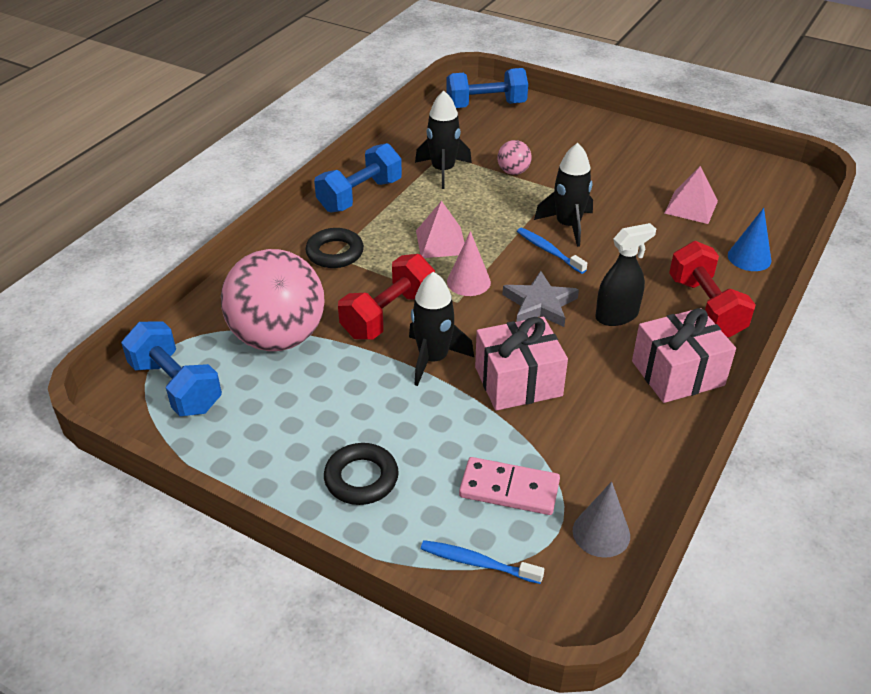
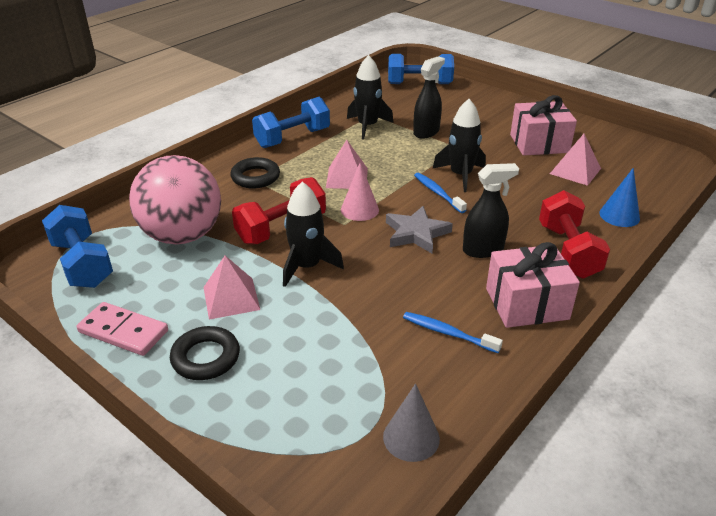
camera: 10 degrees right, 5 degrees down
blue toothbrush [421,540,544,584] -> blue toothbrush moved to [403,312,503,353]
pink domino [459,457,560,515] -> pink domino moved to [77,302,168,356]
pink gift [475,317,568,411] -> pink gift moved to [510,95,577,156]
pink ball [497,140,532,175] -> black spray bottle [413,56,445,139]
none -> pink pyramid [204,256,260,320]

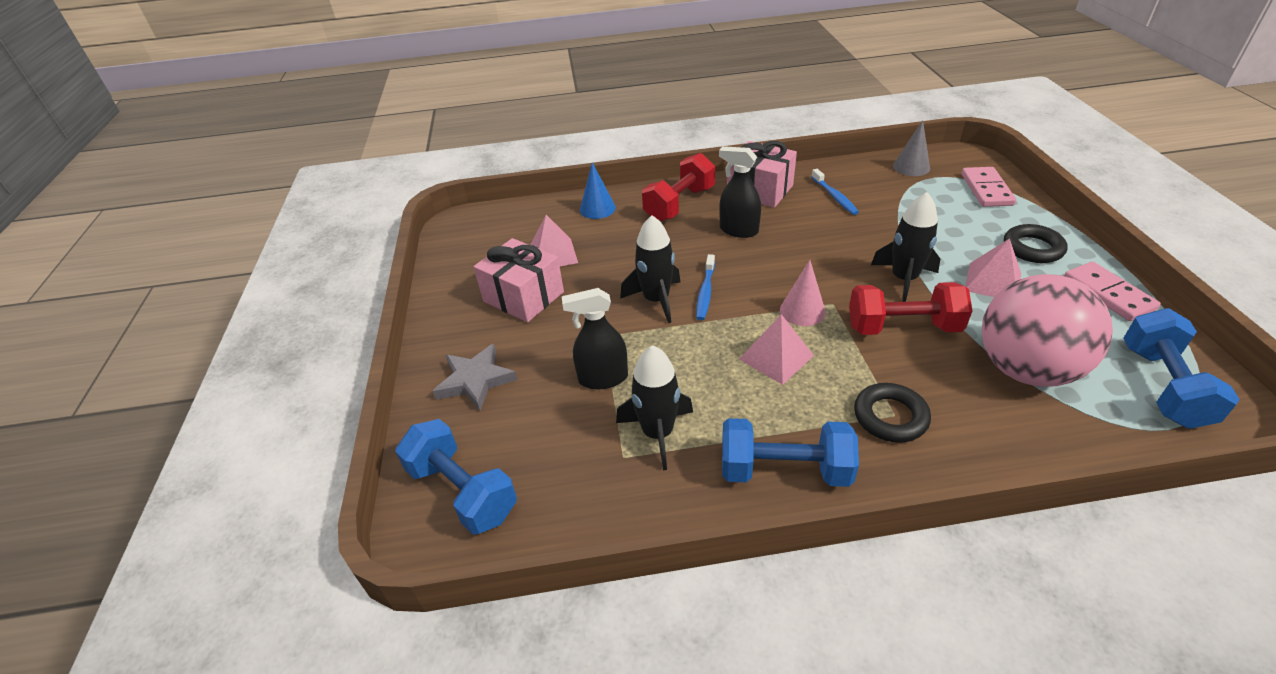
camera: 135 degrees left, 5 degrees up
grey star [386,206,453,253] -> grey star moved to [433,344,517,410]
none -> pink domino [962,167,1016,207]

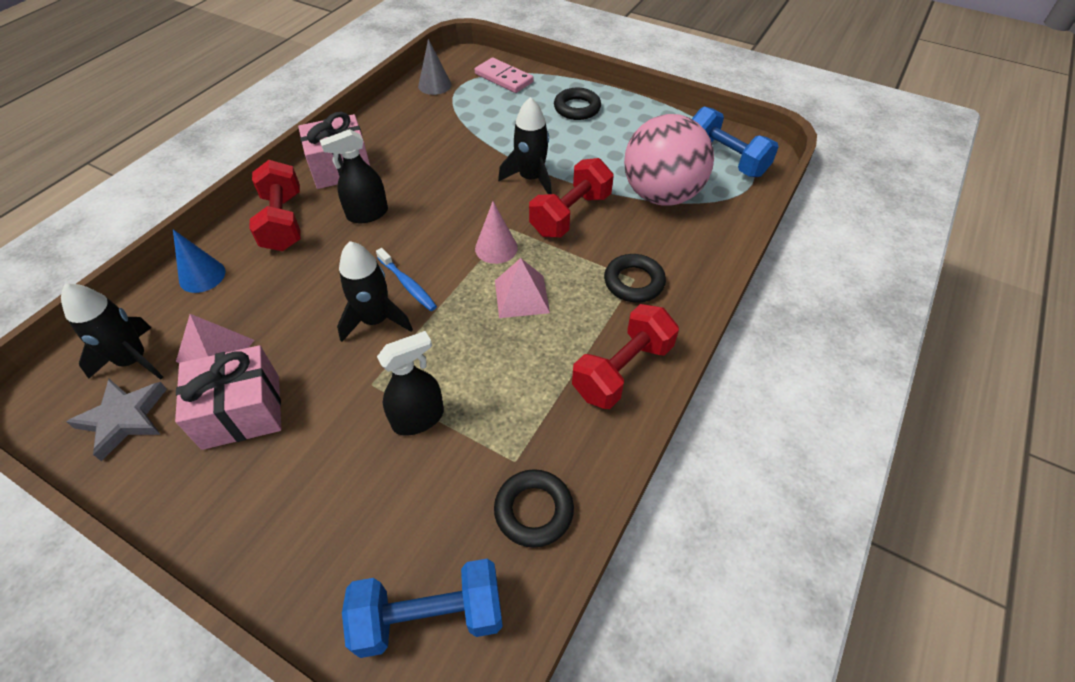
camera: 55 degrees left, 10 degrees up
grey star [433,344,517,410] -> grey star moved to [66,379,167,461]
black spray bottle [562,288,628,389] -> black spray bottle turned 150 degrees counterclockwise [377,331,444,436]
black rocket [616,345,693,471] -> black rocket moved to [61,284,163,380]
blue dumbbell [722,418,859,487] -> red dumbbell [572,304,679,409]
blue toothbrush [811,169,859,215] -> none
pink pyramid [965,238,1021,297] -> none
pink domino [1064,262,1161,321] -> none
none -> black ring [494,469,574,548]

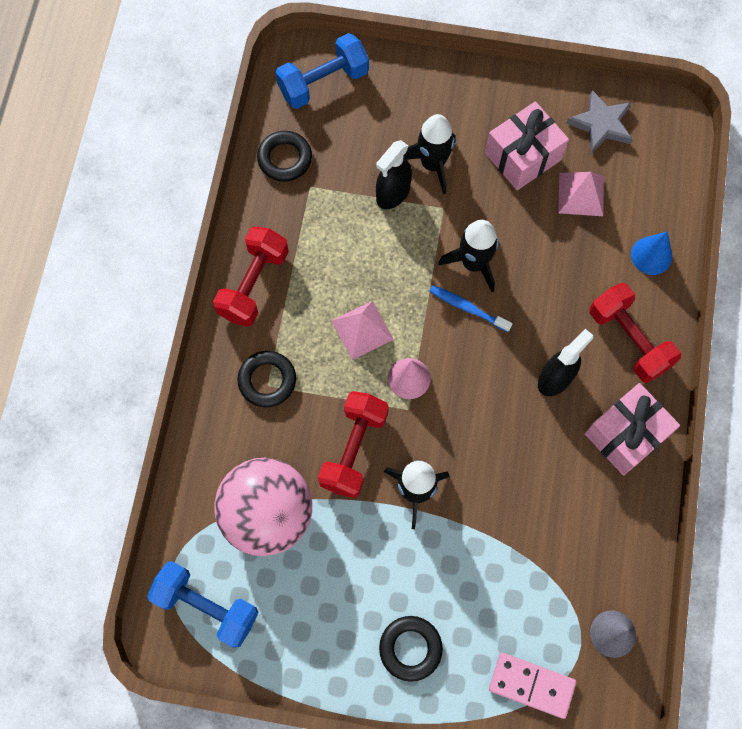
camera: 160 degrees right, 20 degrees up
black rocket [61,284,163,380] -> black rocket moved to [403,114,456,194]

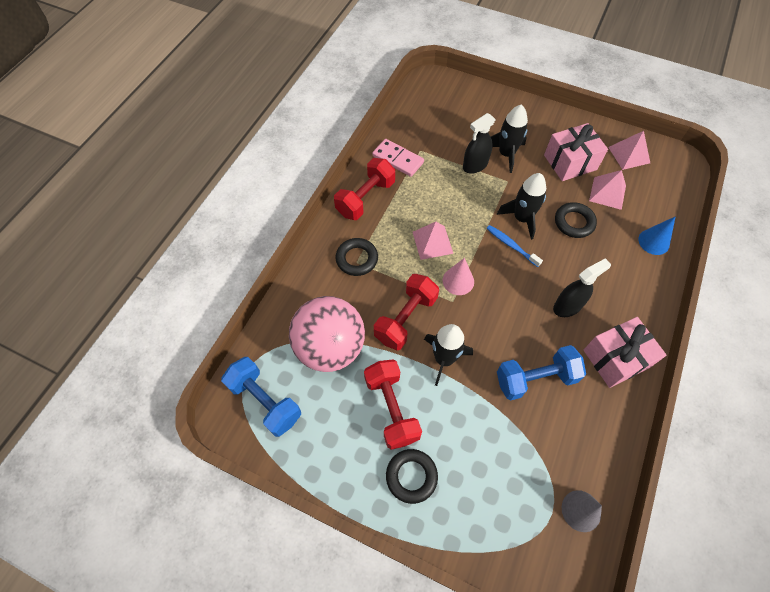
camera: 15 degrees right, 10 degrees down
black ring [257,131,312,182] -> black ring moved to [555,202,597,238]
blue dumbbell [275,33,369,109] -> blue dumbbell moved to [497,345,586,401]
pink domino [489,653,576,719] -> pink domino moved to [372,139,424,177]
grey star [566,90,633,154] -> pink pyramid [608,131,650,170]
red dumbbell [589,283,681,383] -> red dumbbell moved to [364,360,422,450]

